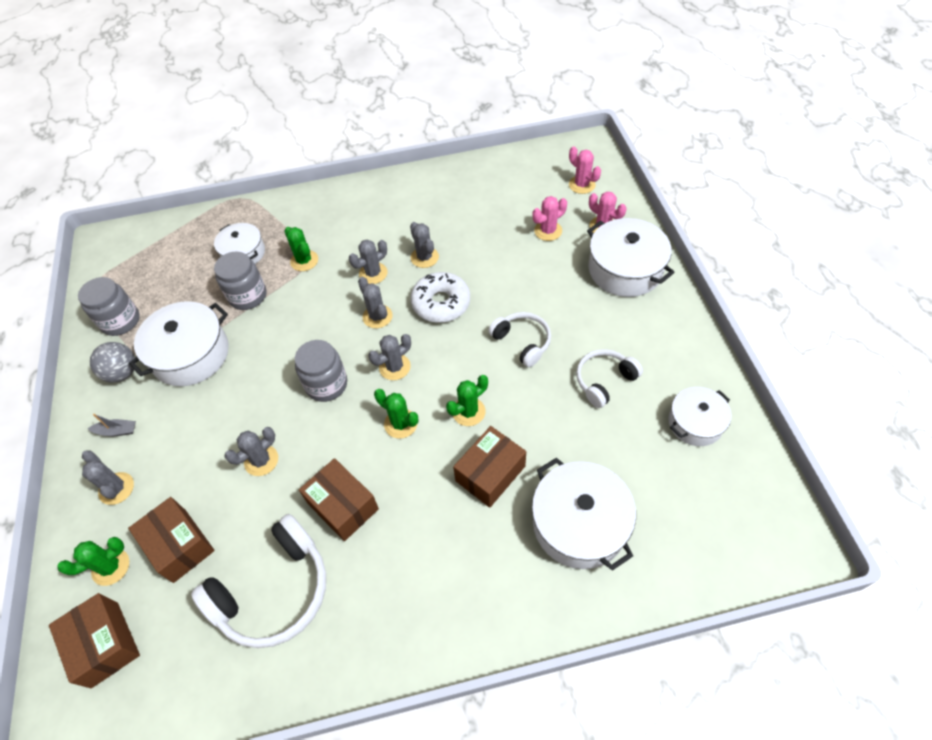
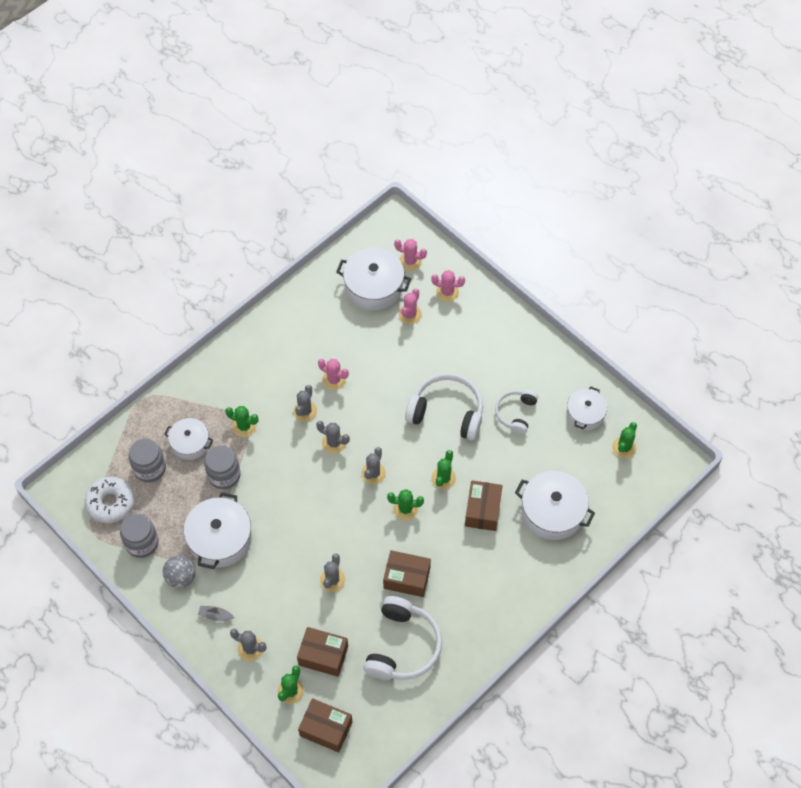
camera: 35 degrees left, 5 degrees up
grey boat [87,414,136,436] -> grey boat turned 135 degrees counterclockwise [198,606,234,621]
grey jar [295,340,347,402] -> grey jar moved to [129,439,166,482]
grey cactus [410,222,439,268] -> pink cactus [318,359,349,390]
white donut [411,272,470,323] -> white donut moved to [85,477,135,523]
white headphones [488,312,551,367] -> white headphones [405,373,483,441], size x1.68
white pot [587,218,675,297] -> white pot moved to [336,247,411,310]
none -> green cactus [612,422,637,458]

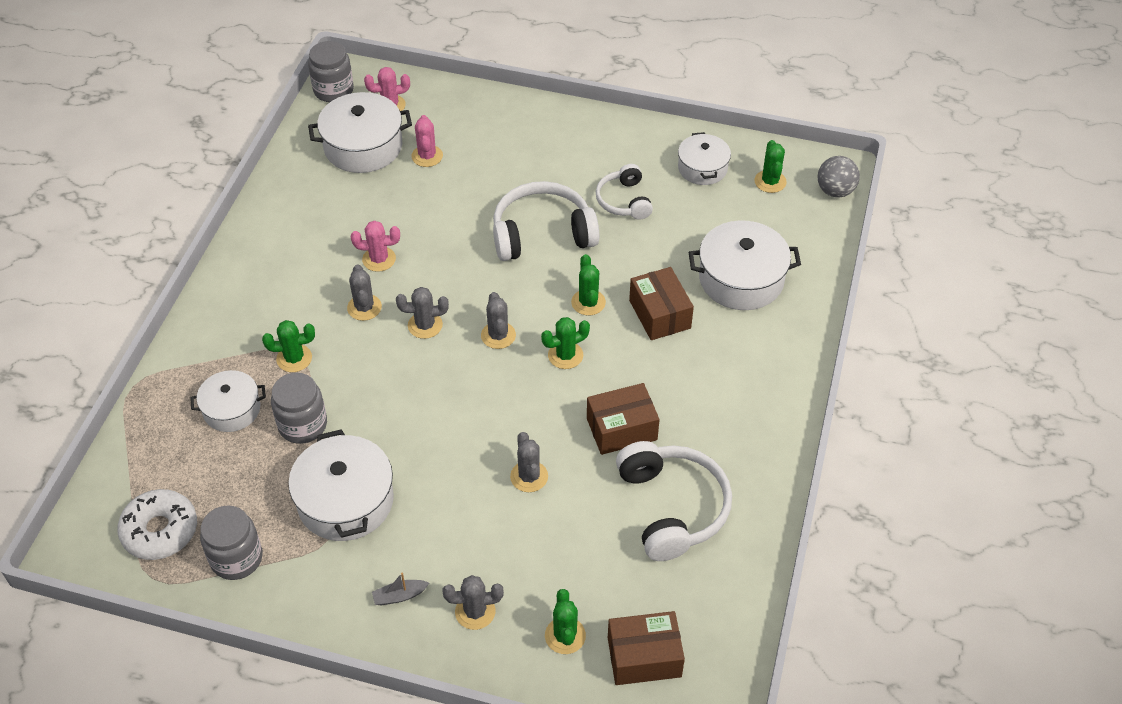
camera: 30 degrees left, 10 degrees down
grey jar [129,439,166,482] -> grey jar moved to [308,41,354,102]
grey ball [163,555,196,588] -> grey ball moved to [817,156,860,197]
brown box [297,627,348,677] -> none
pink cactus [431,270,465,302] -> none

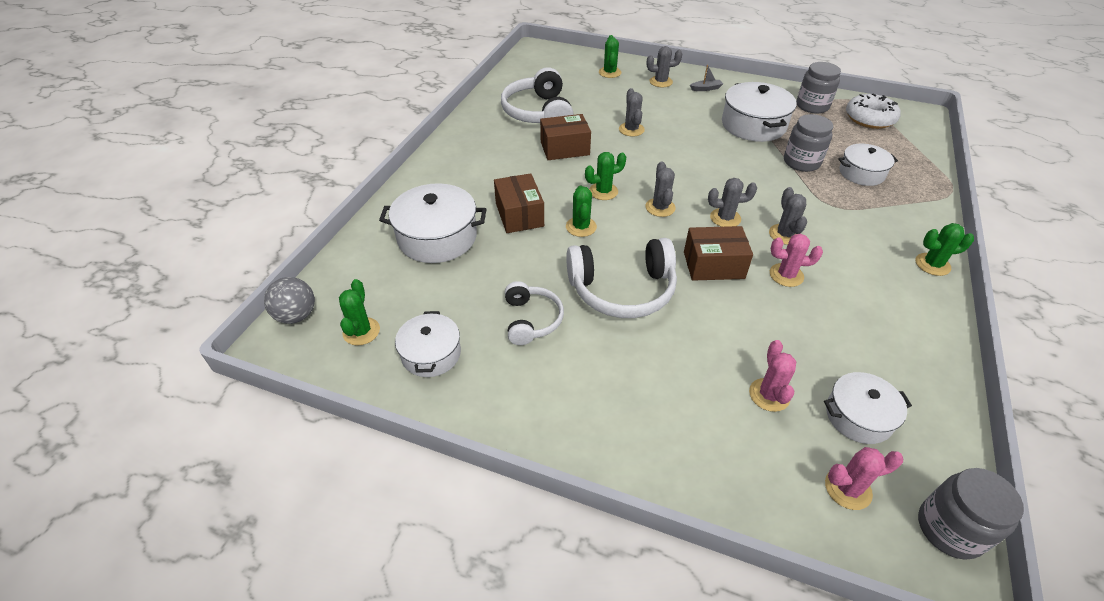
camera: 175 degrees left, 5 degrees down
green cactus [262,320,315,372] -> green cactus moved to [915,223,974,276]
white pot [308,92,412,173] -> white pot [824,372,912,444], size x0.62
brown box [608,611,685,685] -> brown box moved to [684,226,753,281]

